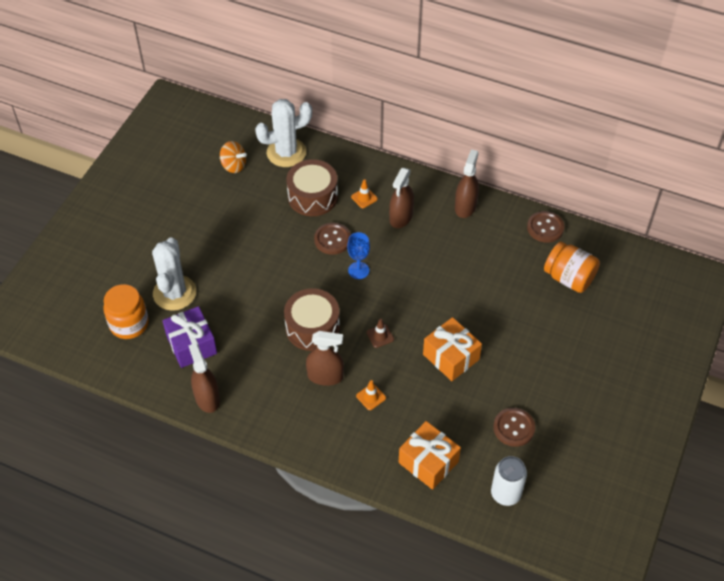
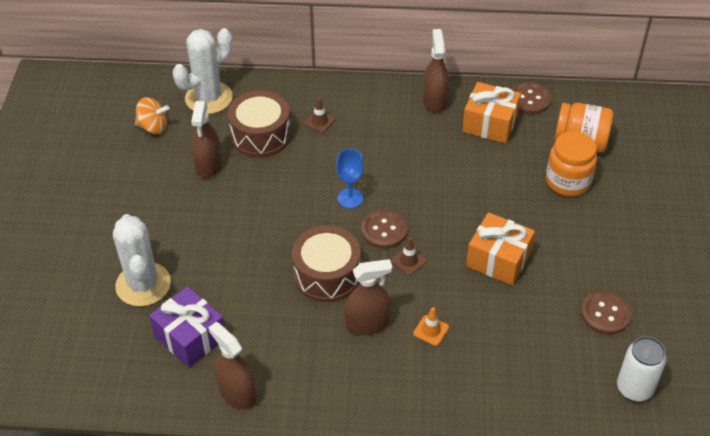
camera: 20 degrees left, 5 degrees down
orange jar [103,284,149,339] -> orange jar moved to [546,131,597,196]
brown button [314,223,351,255] -> brown button moved to [361,209,407,249]
orange traffic cone [351,179,378,208] -> brown traffic cone [304,97,335,133]
brown spray bottle [389,168,414,228] -> brown spray bottle moved to [191,101,222,179]
orange gift [399,421,461,490] -> orange gift moved to [462,82,521,144]

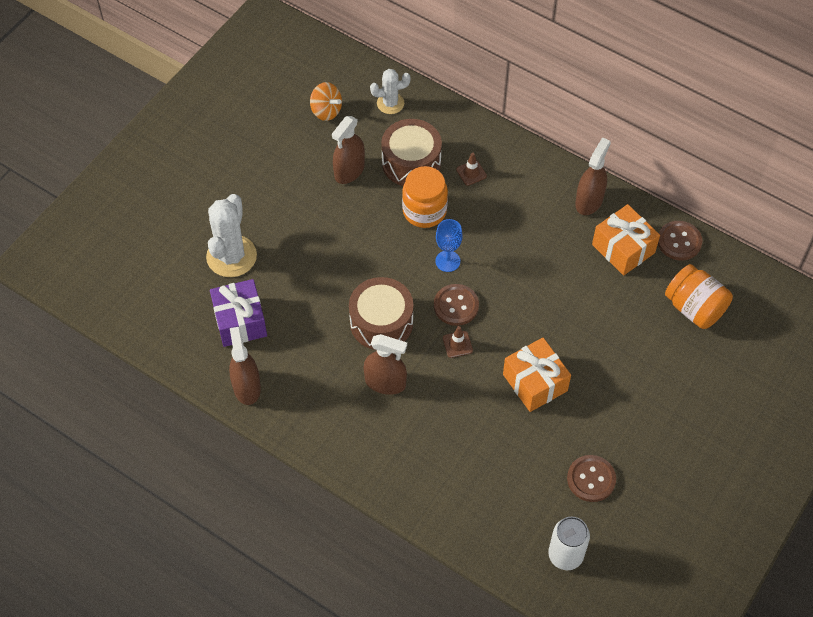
camera: 30 degrees right, 10 degrees up
white cactus [173,28,233,114] -> white cactus [370,69,411,114], size x0.59
orange traffic cone [413,307,449,346] -> none
orange jar [546,131,597,196] -> orange jar moved to [402,166,448,228]

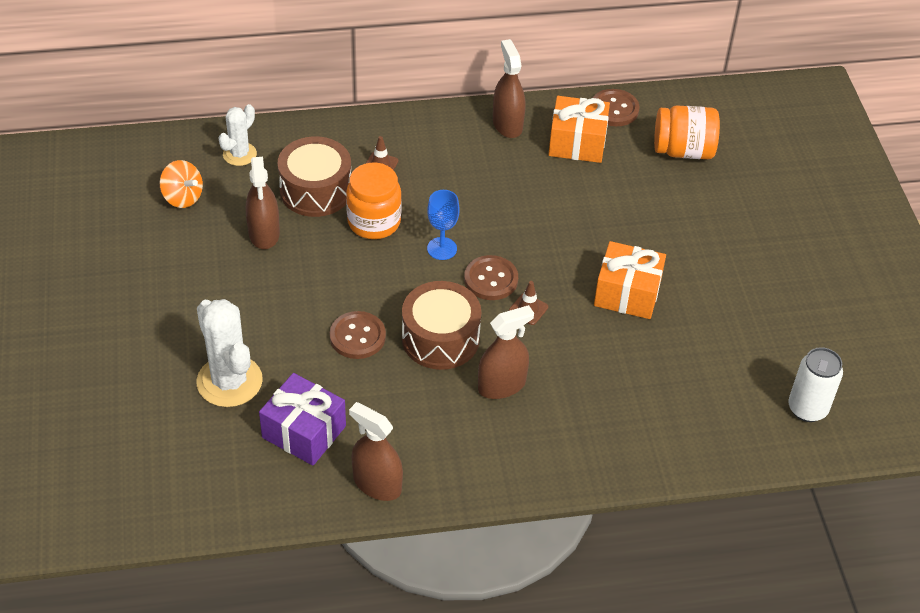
camera: 45 degrees left, 10 degrees down
orange spinning top [310,82,342,121] -> orange spinning top turned 45 degrees clockwise [160,160,203,208]
brown button [567,455,616,502] -> brown button moved to [330,311,386,359]

